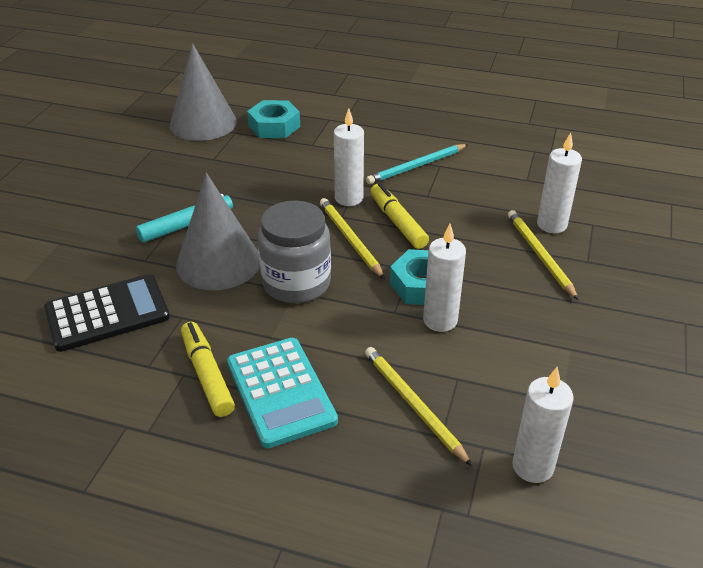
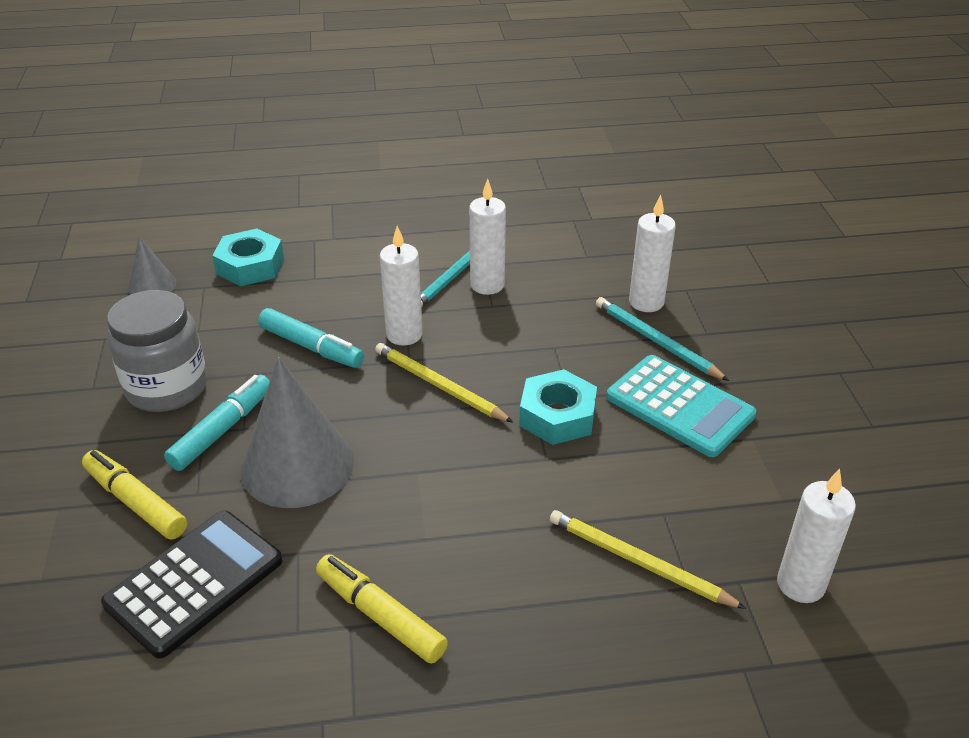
camera: 25 degrees left, 0 degrees up
grey cone [170,43,237,141] -> grey cone [128,236,176,295], size x0.51
turquoise calculator [227,338,338,448] -> turquoise calculator moved to [606,355,756,457]
grey jar [258,201,331,303] -> grey jar moved to [107,290,207,412]
yellow marker [370,183,429,249] -> yellow marker moved to [82,450,187,540]
white candle [423,224,466,332] -> white candle moved to [469,179,506,295]
yellow pencil [508,210,578,300] -> turquoise pencil [596,297,729,381]
none -> turquoise marker [258,308,364,368]

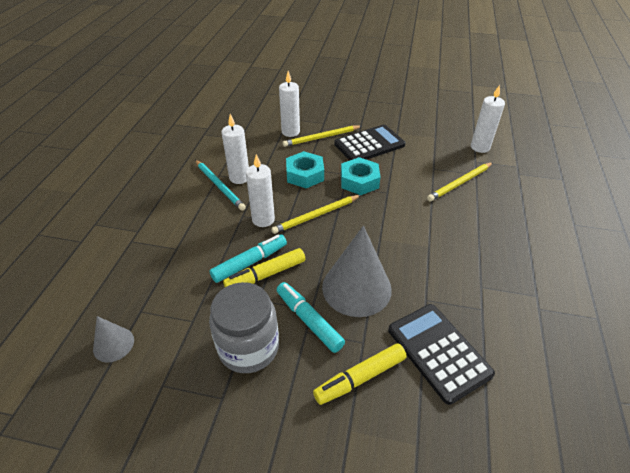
camera: 70 degrees left, 5 degrees up
turquoise nut [212,229,284,286] -> turquoise nut moved to [286,151,324,188]
yellow marker [316,554,448,664] -> yellow marker moved to [223,248,305,287]
turquoise pencil [596,297,729,381] -> yellow pencil [283,126,362,147]
turquoise calculator [606,355,756,457] -> black calculator [334,124,406,160]

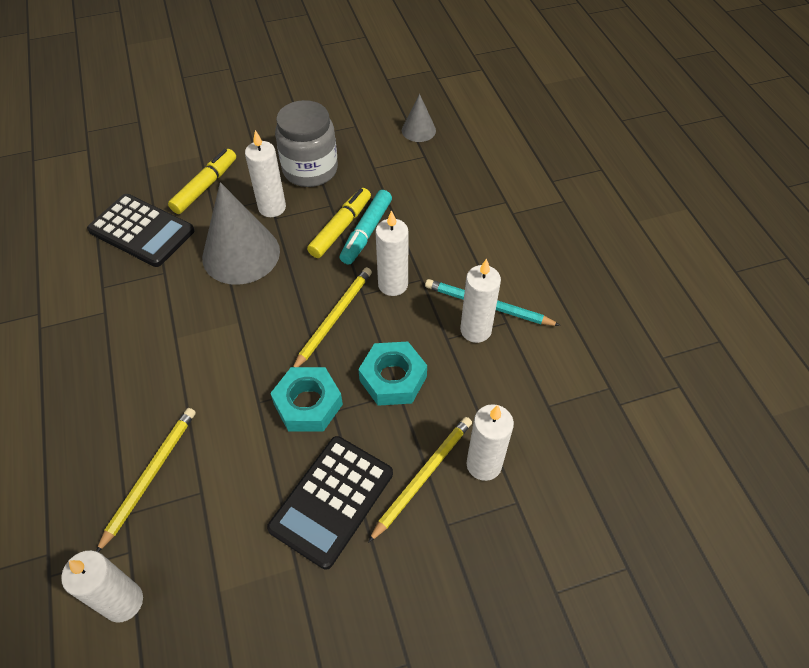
camera: 150 degrees right, 10 degrees up
turquoise marker [277,282,345,353] -> white candle [245,130,286,217]

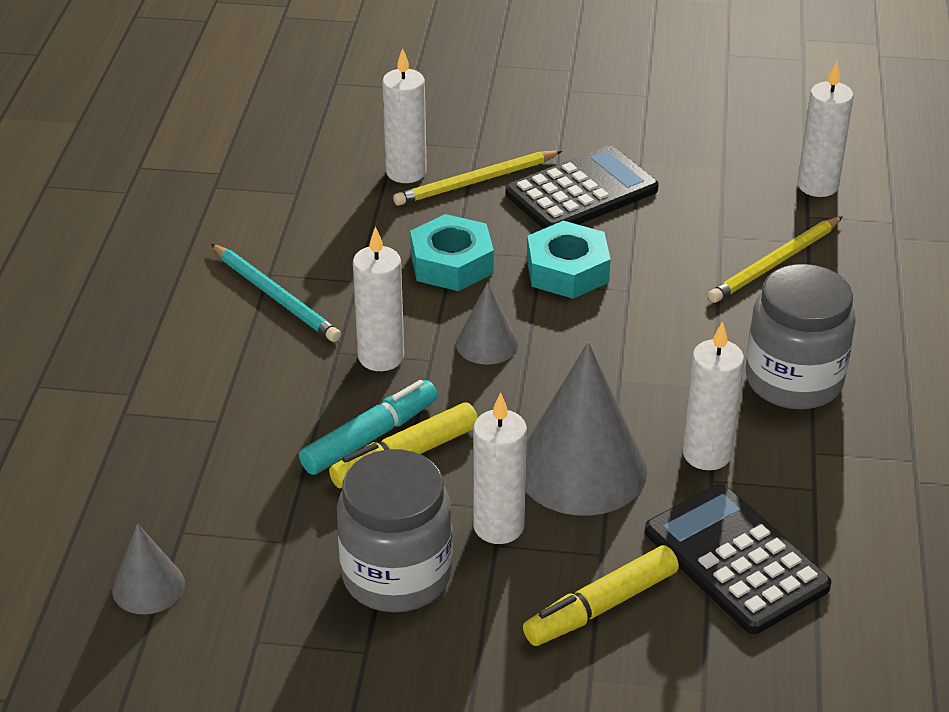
camera: 155 degrees left, 15 degrees down
yellow pencil [293,267,372,367] -> grey cone [456,282,518,365]
white candle [460,259,501,343] -> white candle moved to [683,321,744,470]
none -> grey jar [746,264,856,410]

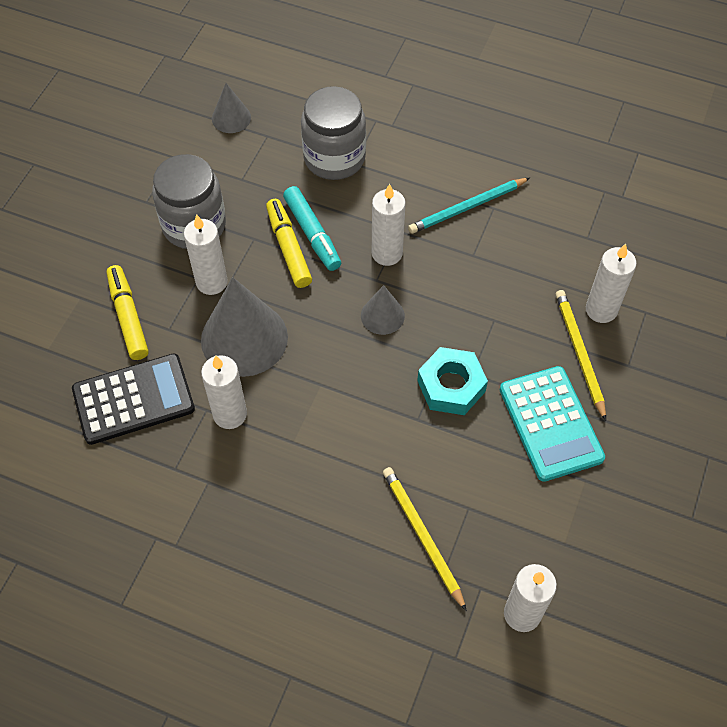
camera: 105 degrees right, 20 degrees up
turquoise nut [410,214,494,291] -> none
black calculator [506,145,659,229] -> turquoise calculator [500,366,605,482]
grey jar [746,264,856,410] -> grey jar moved to [301,86,366,180]

